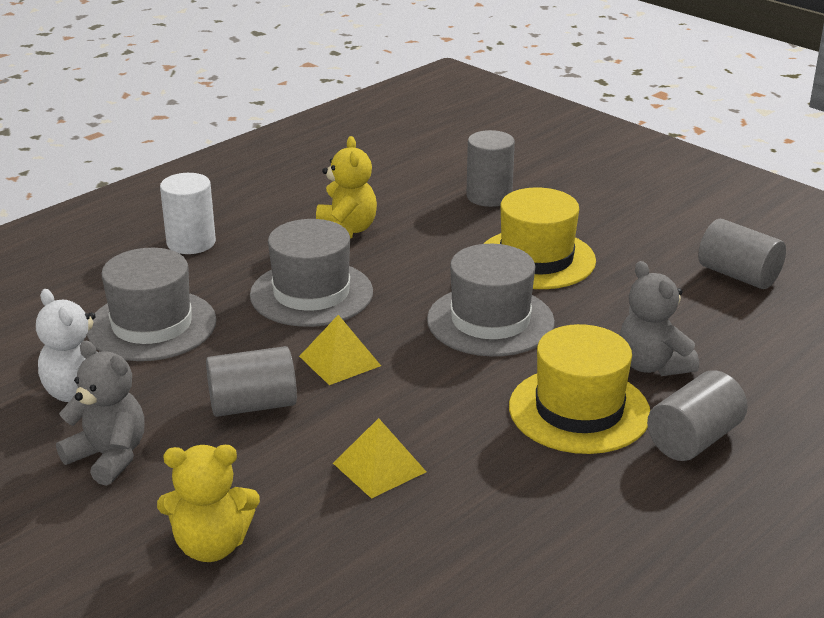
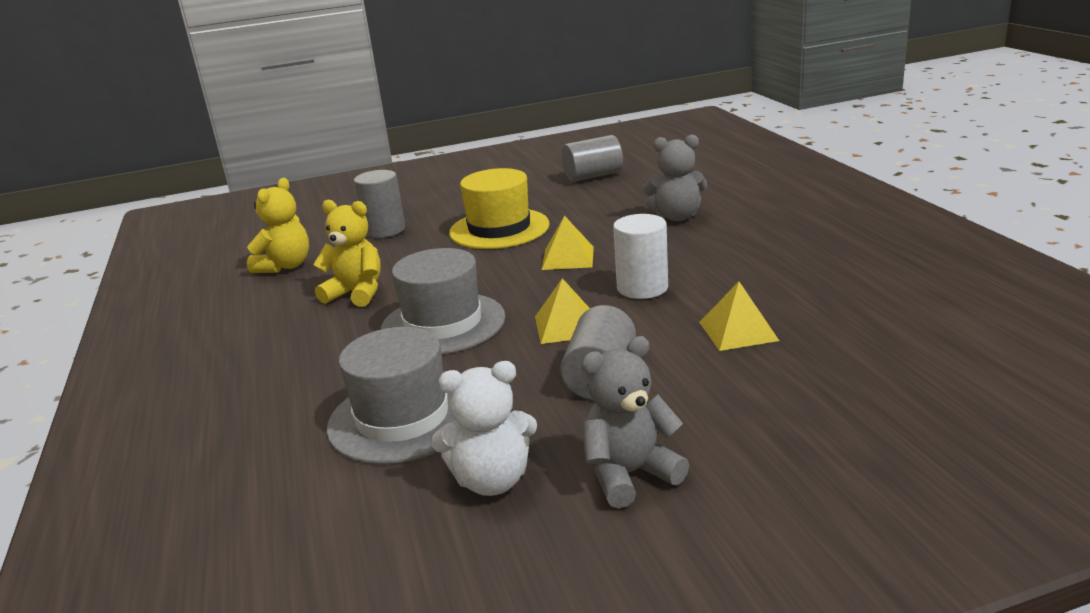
camera: 60 degrees left, 5 degrees down
yellow teddy bear [157,445,260,562] -> yellow teddy bear moved to [247,178,309,273]
white cylinder [160,173,216,254] -> white cylinder moved to [613,214,668,299]
grey hat [427,244,555,356] -> yellow pyramid [542,216,594,270]
yellow hat [509,324,650,454] -> none
grey cylinder [647,370,748,461] -> none

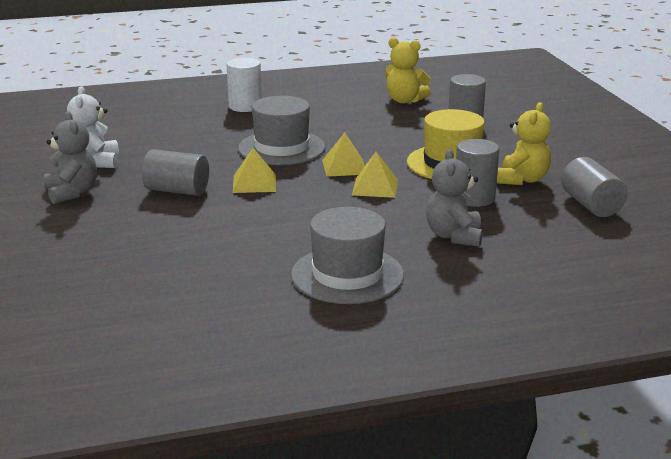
camera: 90 degrees right, 0 degrees up
yellow teddy bear [313,200,381,307] -> yellow teddy bear moved to [497,102,551,185]
grey hat [327,327,458,464] -> grey hat moved to [291,207,404,304]
white cylinder [613,214,668,299] -> white cylinder moved to [227,58,262,112]
yellow pyramid [699,282,779,351] -> yellow pyramid moved to [322,133,365,177]
none -> grey cylinder [456,139,499,207]

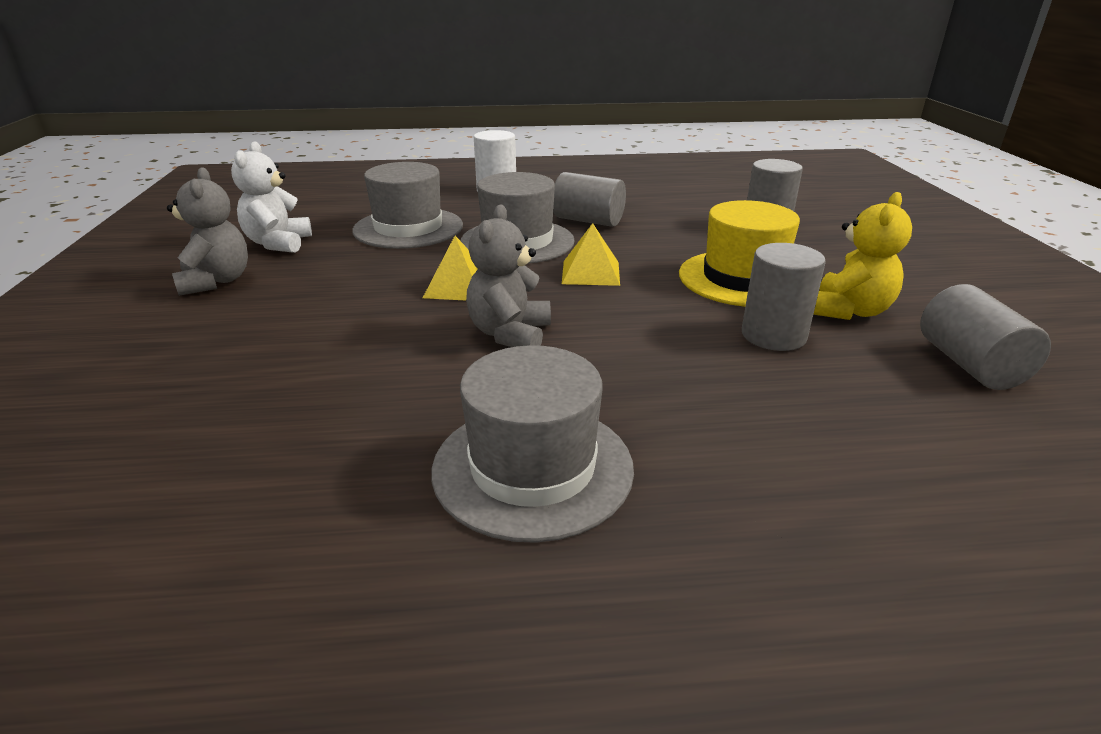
camera: 10 degrees right, 5 degrees up
grey cylinder [142,149,209,196] -> grey cylinder moved to [553,172,626,227]
yellow pyramid [352,152,398,198] -> none
yellow teddy bear [385,38,431,103] -> none
grey teddy bear [426,149,483,247] -> grey teddy bear moved to [466,205,551,347]
none -> grey hat [352,162,463,249]

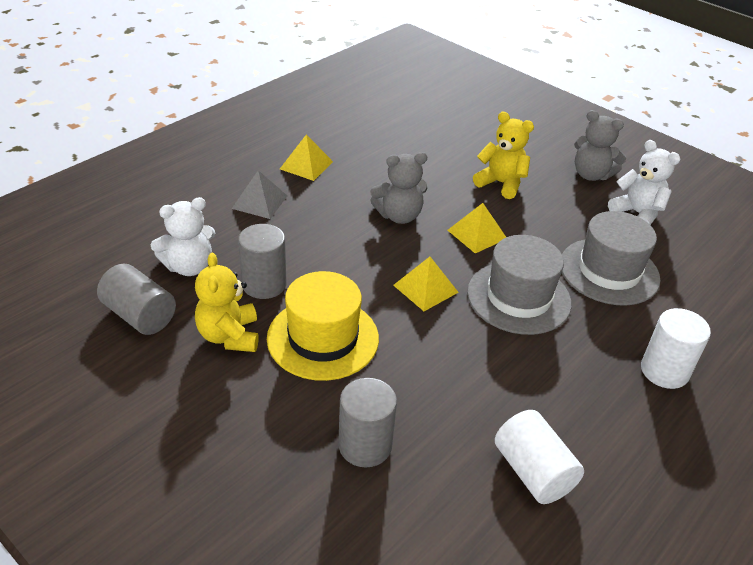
camera: 135 degrees right, 10 degrees up
grey hat [431,345,634,543] -> yellow pyramid [280,134,333,181]
grey teddy bear [466,205,551,347] -> grey teddy bear turned 105 degrees clockwise [370,152,427,224]
grey cylinder [553,172,626,227] -> none
none -> white teddy bear [151,197,215,276]
none -> grey pyramid [232,170,287,219]
none -> yellow teddy bear [473,112,534,199]
none -> white cylinder [495,410,584,504]

